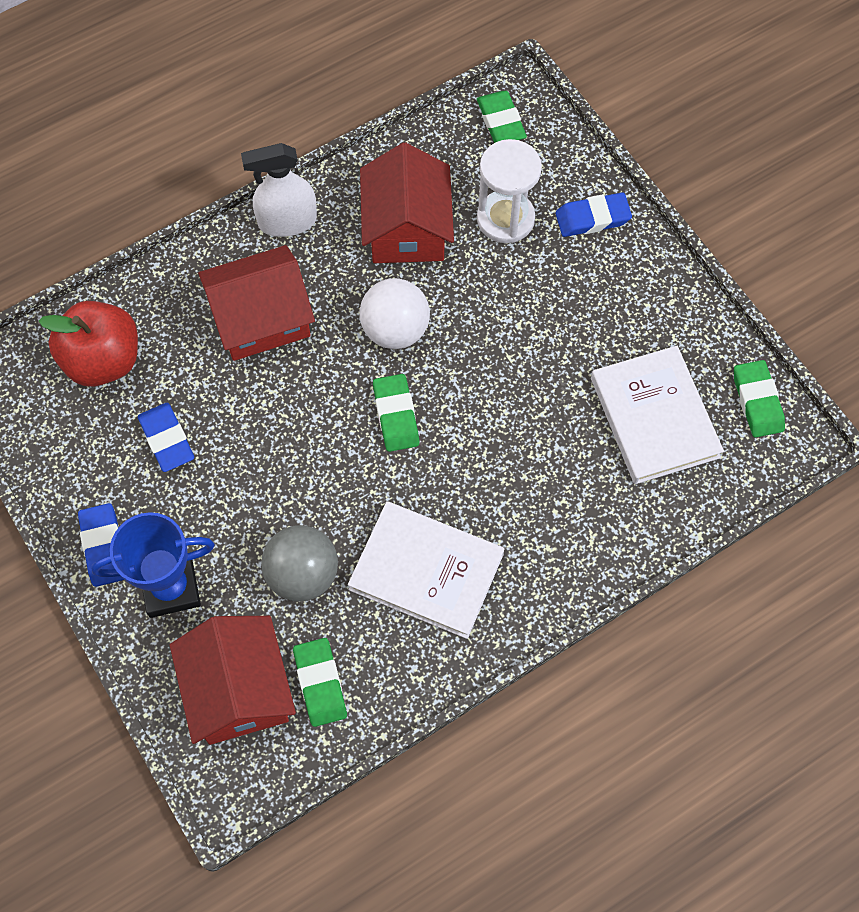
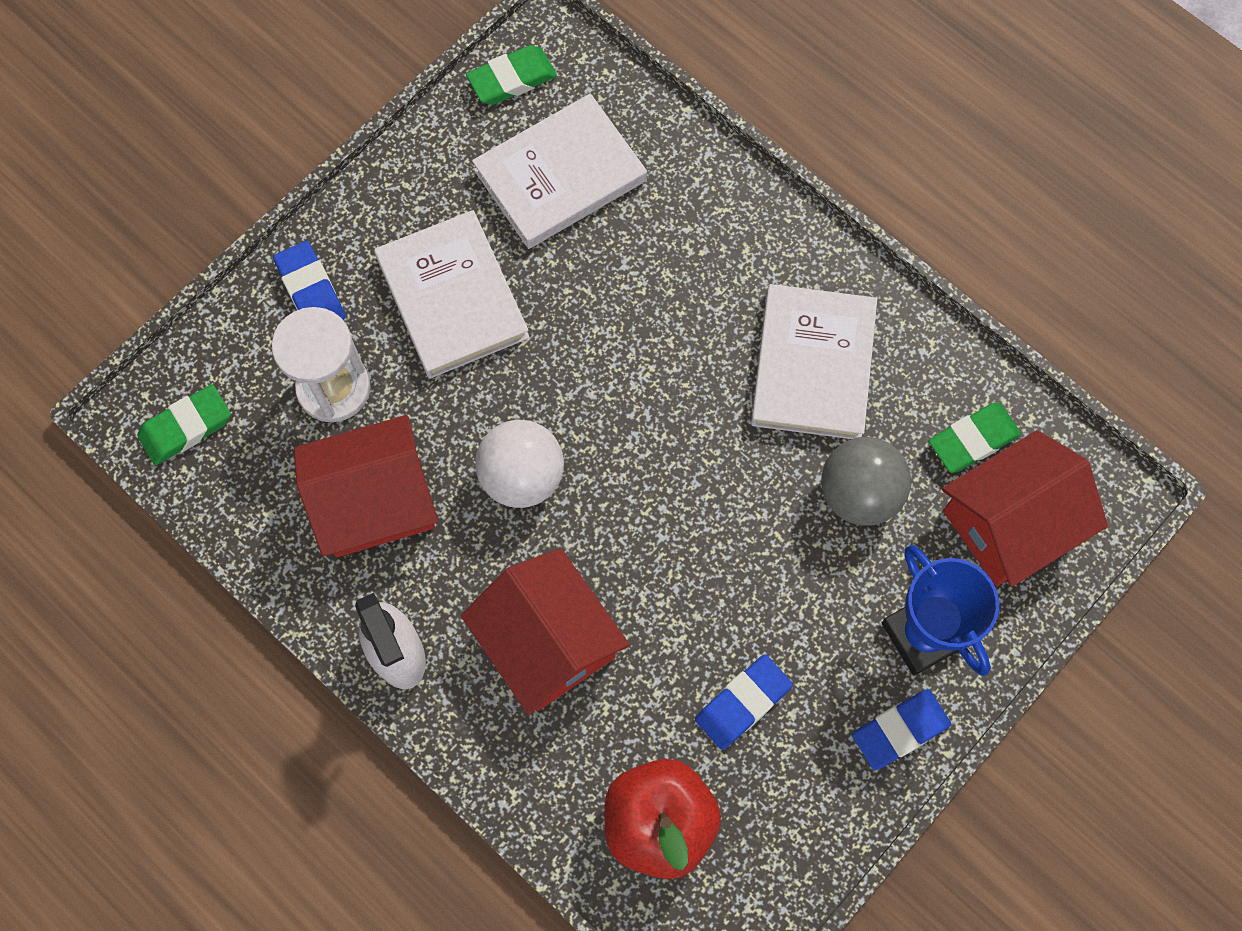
camera: 105 degrees left, 5 degrees up
green eraser [373,374,419,452] -> none
none -> white book [374,210,530,379]

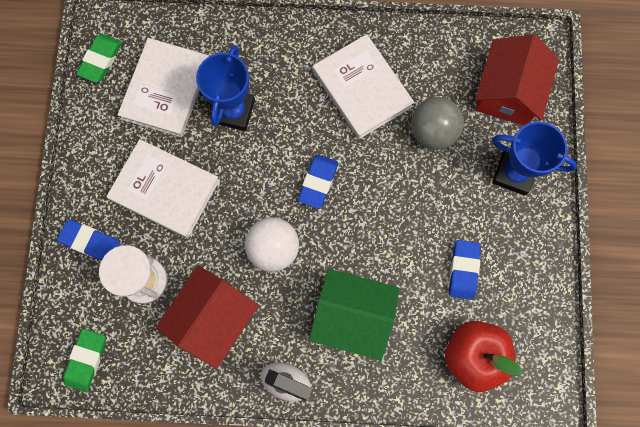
camera: 40 degrees left, 5 degrees up
red house [461,548,630,715] -> green house [309,269,399,360]
blue eraser [852,689,951,770] -> blue eraser moved to [298,155,338,209]
green eraser [929,403,1021,473] -> none
none -> blue trophy [196,45,255,131]

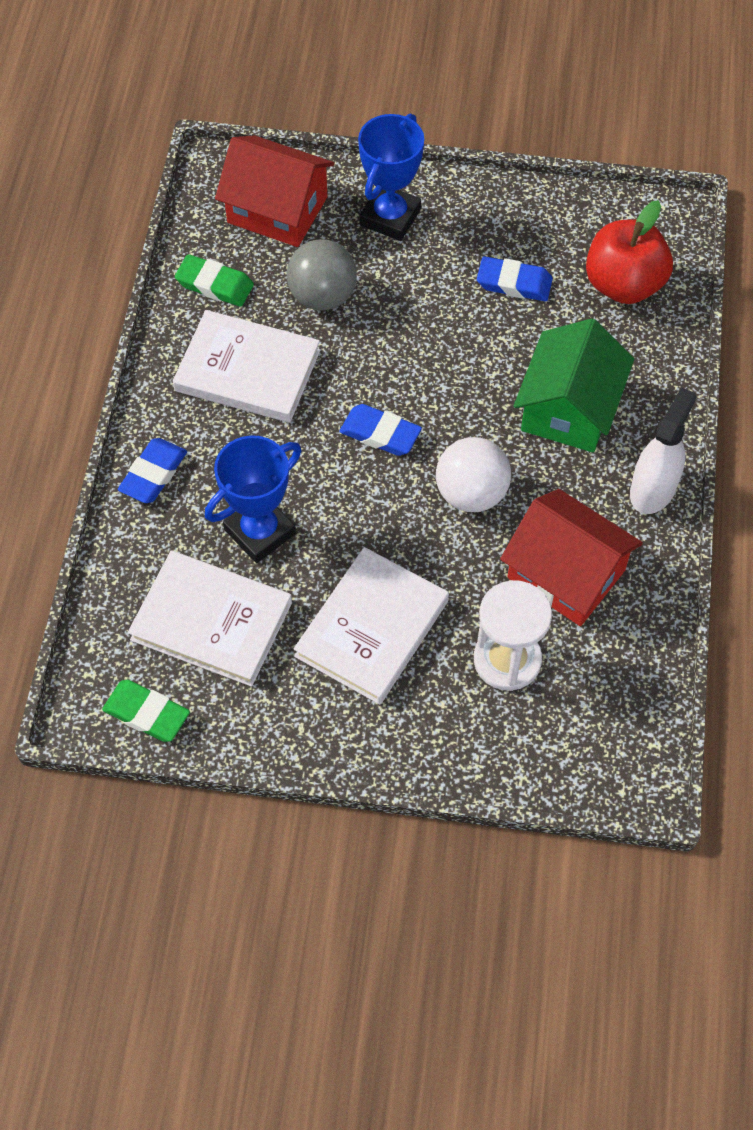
camera: 85 degrees left, 15 degrees down
blue eraser [57,219,120,261] -> blue eraser moved to [118,438,187,503]
green eraser [63,329,106,392] -> green eraser moved to [175,254,254,307]
blue trophy [196,45,255,131] -> blue trophy turned 60 degrees counterclockwise [205,435,301,563]
white book [313,34,414,139] -> white book turned 45 degrees clockwise [173,310,320,423]

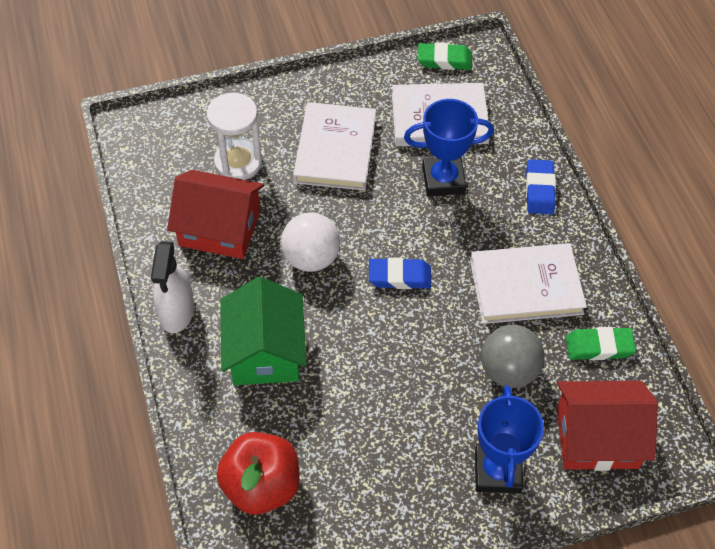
camera: 155 degrees right, 5 degrees down
blue trophy [205,435,301,563] -> blue trophy turned 60 degrees clockwise [404,99,494,197]
blue eraser [477,256,553,301] -> none

